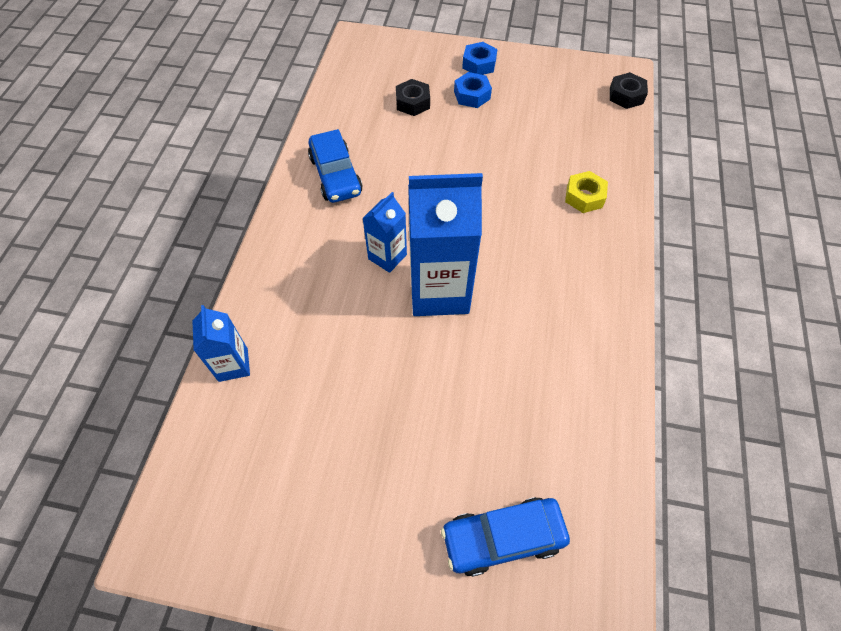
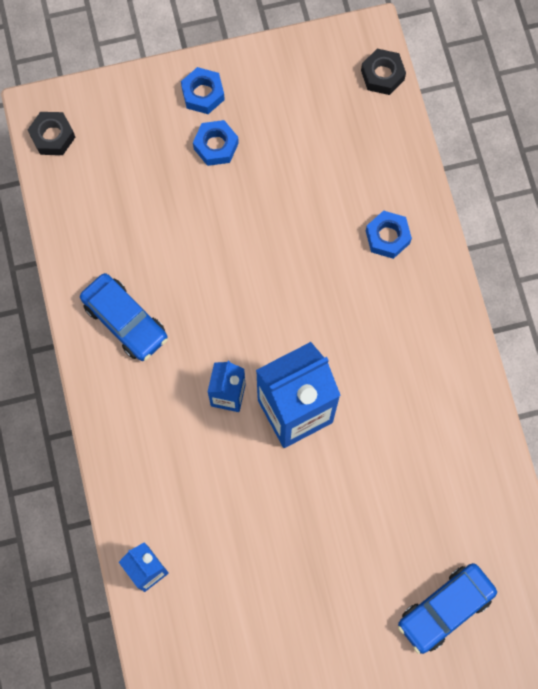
camera: 25 degrees left, 15 degrees up
black nut [396,79,430,116] -> black nut moved to [28,112,75,155]
yellow nut [565,171,608,213] -> blue nut [366,210,412,259]

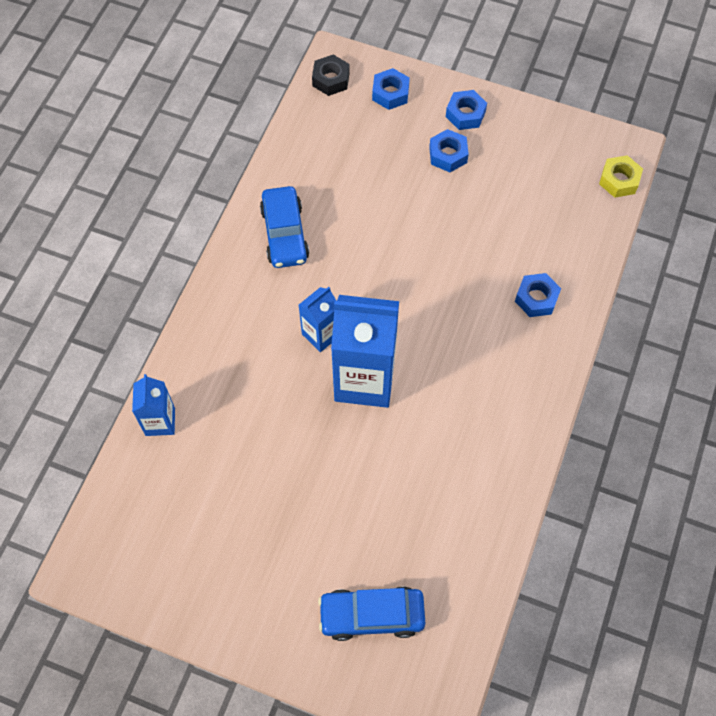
camera: 35 degrees right, 10 degrees down
black nut [361,49,406,95] -> yellow nut [599,155,643,198]
none -> blue nut [372,68,410,110]

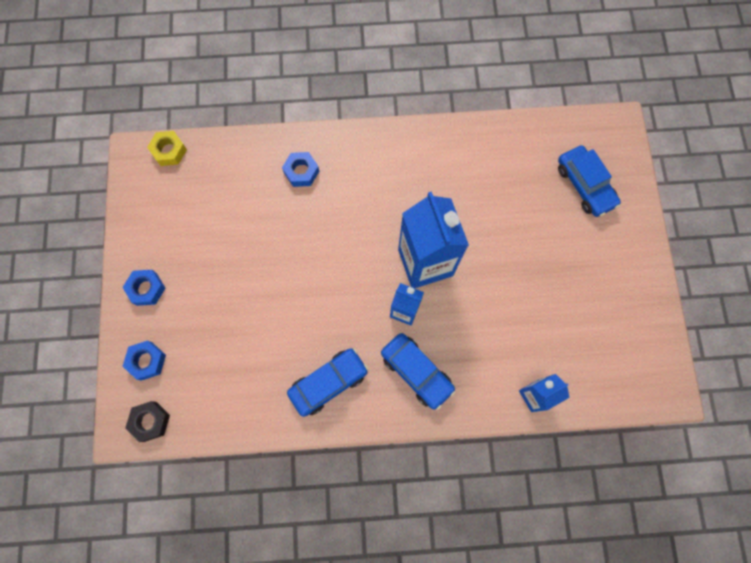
camera: 115 degrees left, 10 degrees up
blue nut [429,129,469,172] -> none
none -> blue car [381,333,456,410]

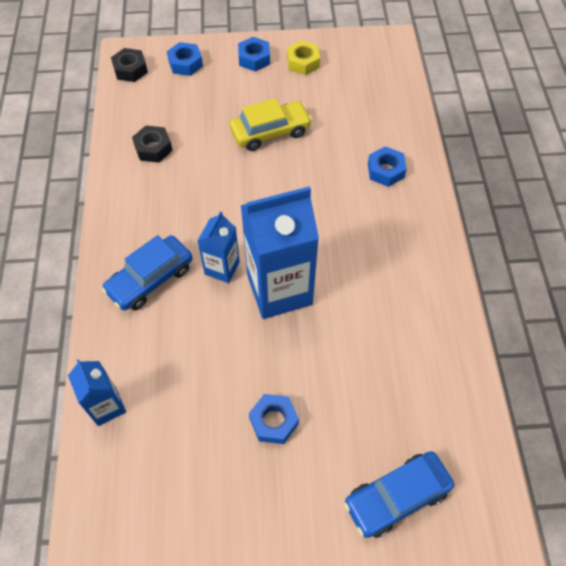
camera: 90 degrees right, 15 degrees down
yellow nut [147,131,187,166] -> yellow nut moved to [287,40,320,75]
blue car [287,348,368,417] -> none
none -> black nut [132,125,173,163]
none -> yellow car [230,98,312,151]
none -> blue nut [249,394,299,444]

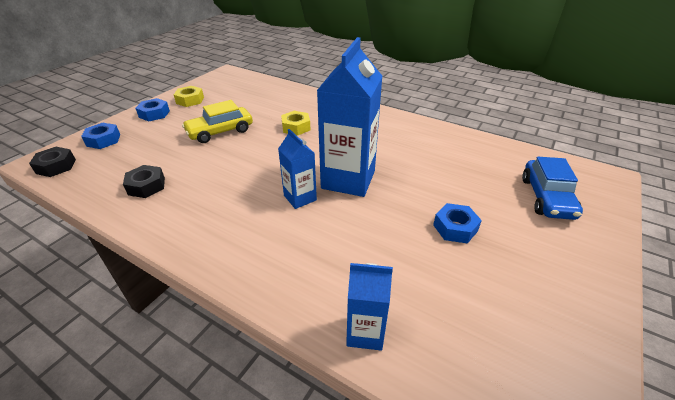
camera: 55 degrees left, 20 degrees down
blue car [102,235,193,310] -> none
yellow car [230,98,312,151] -> yellow car turned 135 degrees counterclockwise [182,100,253,143]
blue nut [368,146,407,187] -> none
none -> yellow nut [281,111,311,136]

